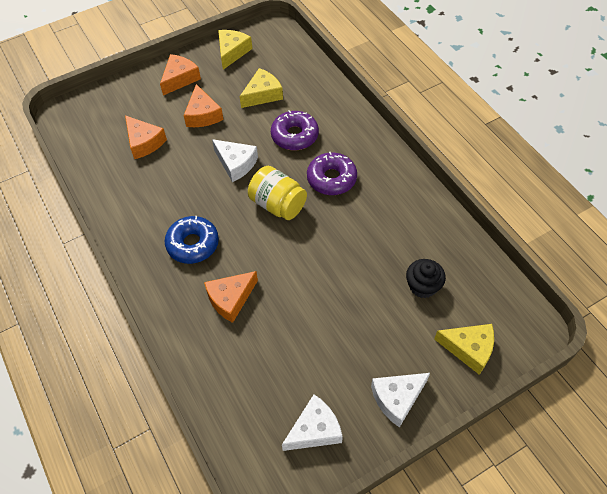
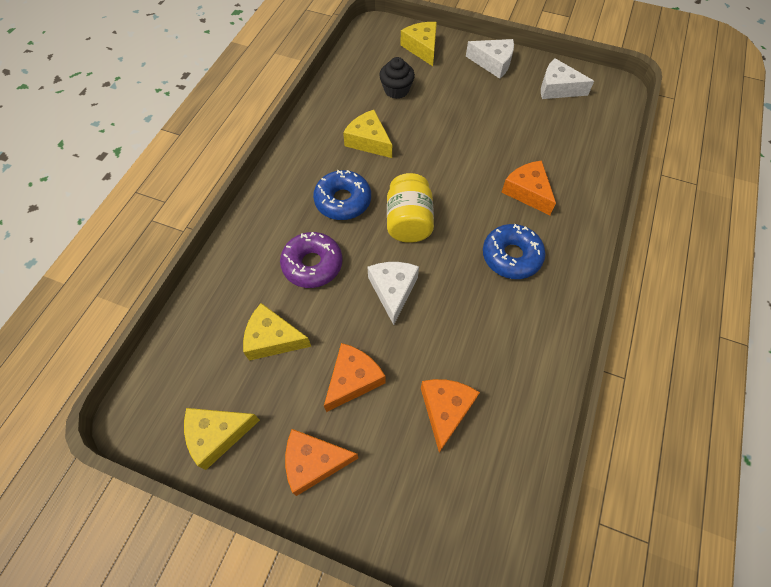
camera: 130 degrees left, 5 degrees up
orange cheese [204,271,258,323] -> orange cheese turned 135 degrees counterclockwise [501,161,556,215]
purple donut [307,152,357,195] -> blue donut [313,170,371,220]
none -> yellow cheese [343,110,392,158]

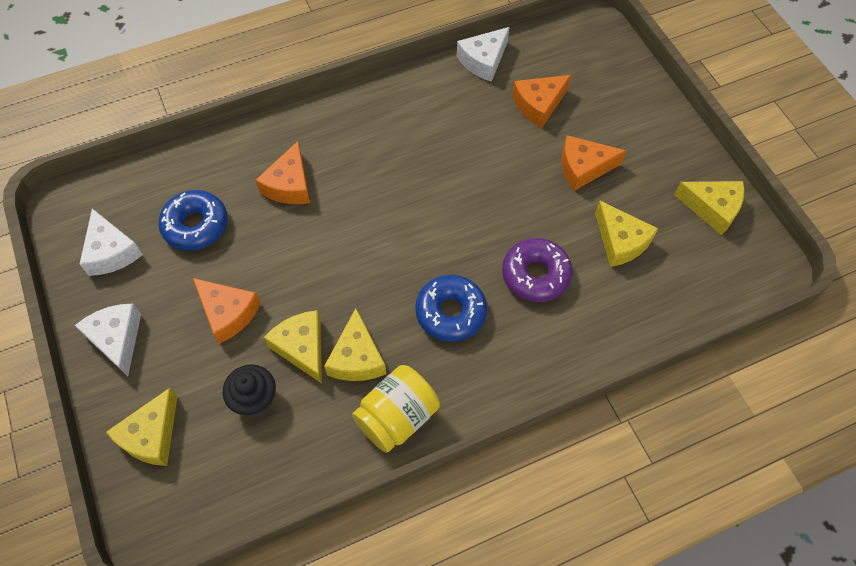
camera: 135 degrees left, 0 degrees up
orange cheese [285,429,358,496] -> orange cheese moved to [193,278,261,344]
white cheese [368,262,419,325] -> white cheese moved to [457,27,509,82]
yellow jar [387,173,434,243] -> yellow jar moved to [352,365,440,453]
blue donut [483,224,545,279] -> blue donut moved to [158,190,228,251]
none -> yellow cheese [264,310,322,383]

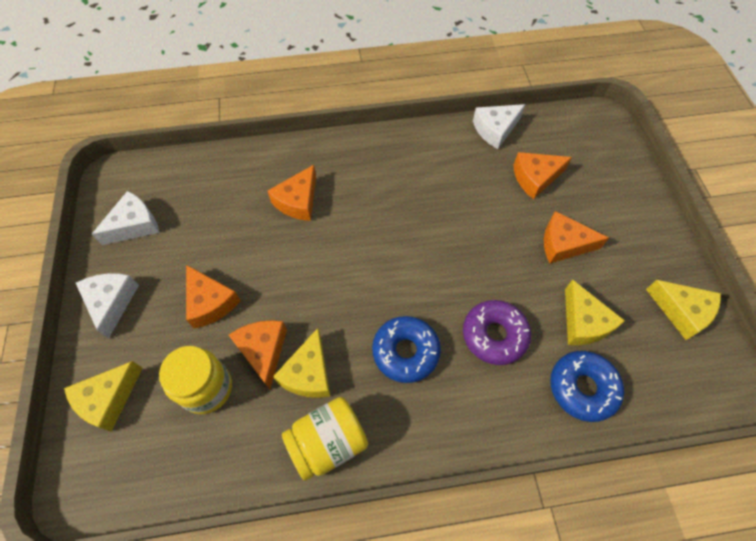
camera: 15 degrees right, 0 degrees up
white cheese [80,208,143,276] -> white cheese turned 120 degrees counterclockwise [92,191,159,245]
blue donut [158,190,228,251] -> blue donut moved to [550,351,624,422]
black cupcake [223,364,276,416] -> yellow jar [159,346,232,414]
yellow cheese [264,310,322,383] -> orange cheese [229,320,287,389]

